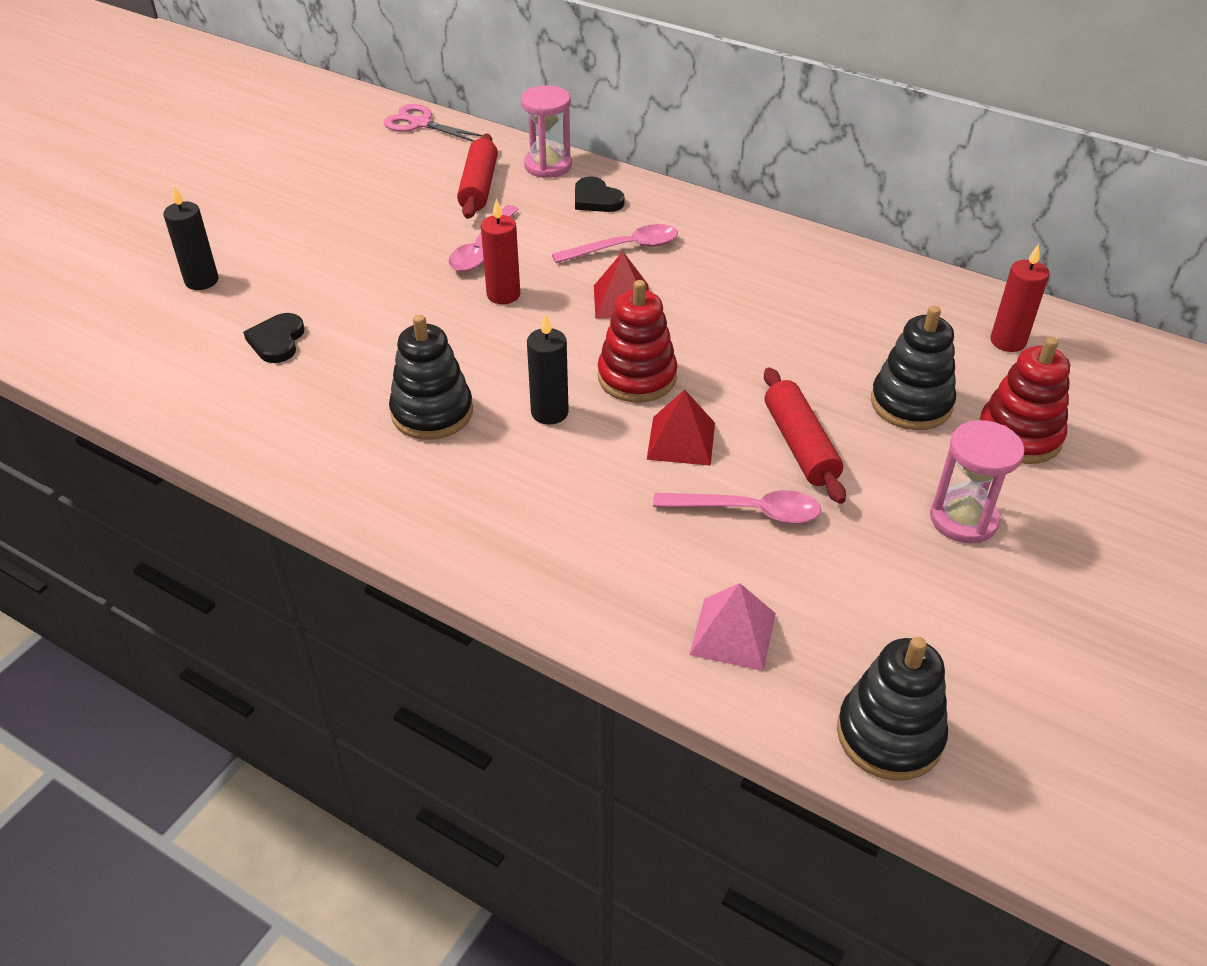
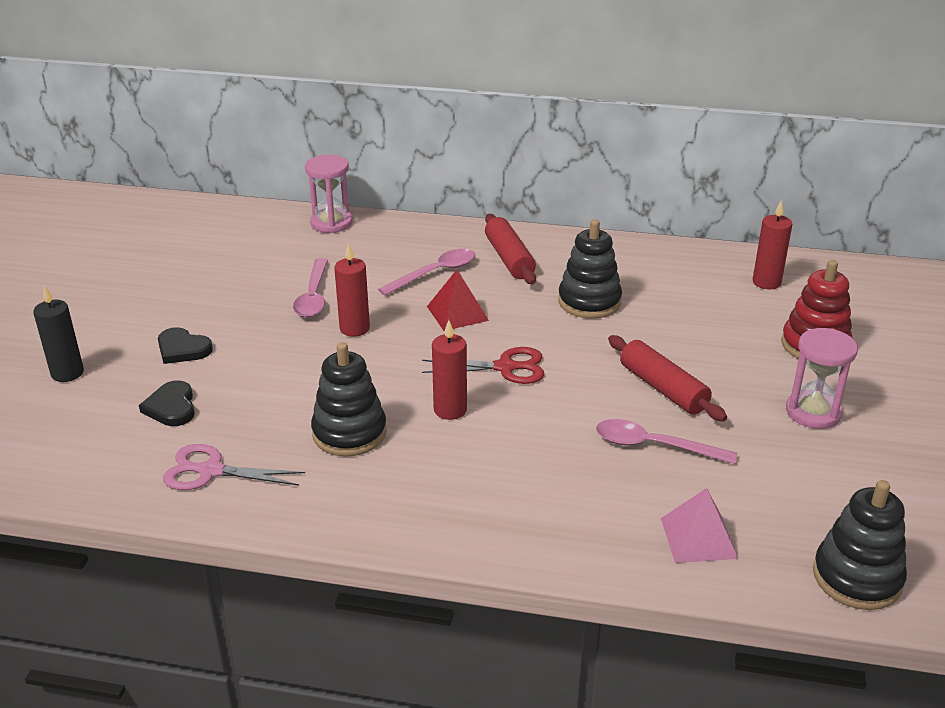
camera: 20 degrees left, 10 degrees down
pink scissors [383,104,482,142] -> pink scissors moved to [163,444,305,490]
red rolling pin [457,133,498,219] -> red rolling pin moved to [485,214,536,285]
black candle [527,313,569,424] -> red candle [432,320,467,420]
black heart [575,176,625,212] -> black heart moved to [158,327,213,364]
red stacking toy [598,280,678,403] -> red scissors [422,347,545,384]
red pyramid [647,390,715,466] -> none
pink spoon [653,490,821,524] -> pink spoon turned 150 degrees counterclockwise [596,419,737,464]
black stacking toy [871,306,956,430] -> black stacking toy moved to [558,219,622,319]

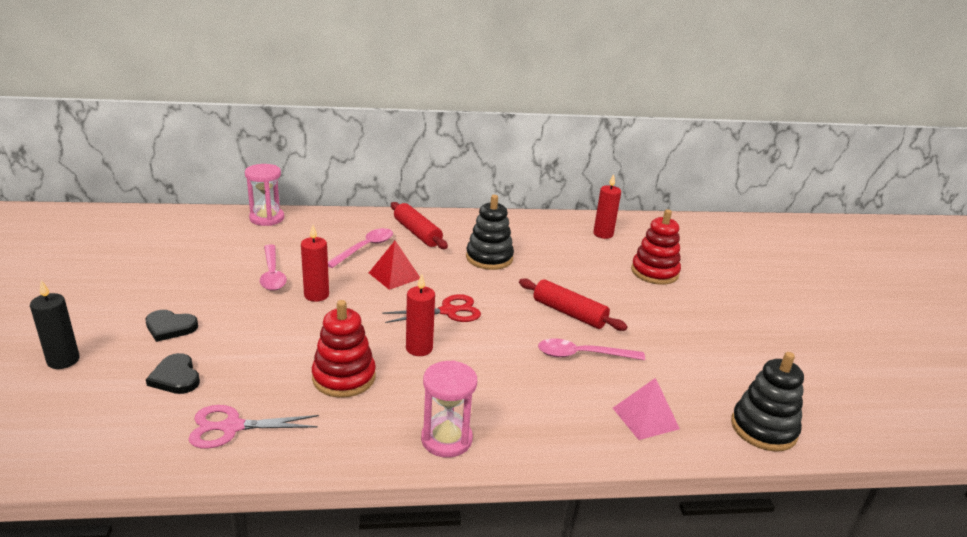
camera: 20 degrees left, 5 degrees down
black stacking toy [311,342,387,457] -> red stacking toy [312,300,376,398]
pink hourglass [786,328,858,429] -> pink hourglass moved to [421,361,477,458]

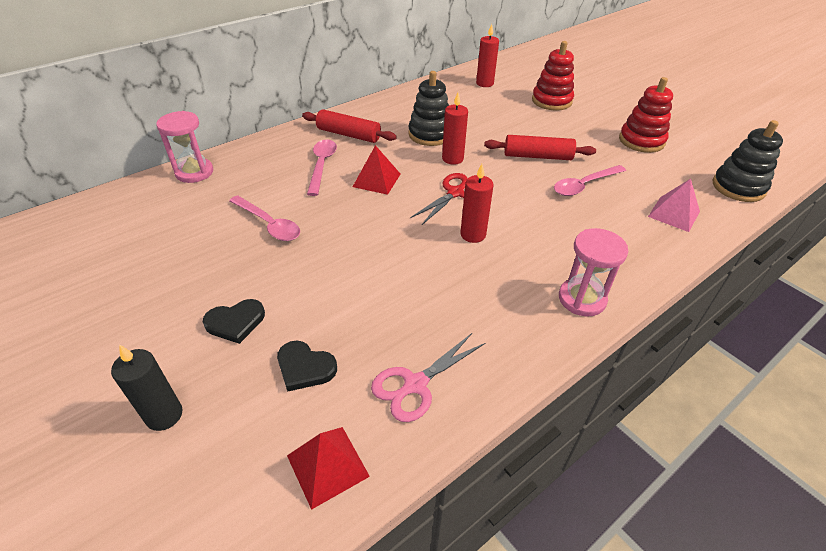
camera: 30 degrees left, 15 degrees up
red candle [301,225,329,302] -> red candle moved to [442,93,468,165]
red stacking toy [312,300,376,398] -> red stacking toy moved to [619,77,673,153]
none -> red pyramid [287,427,370,510]

